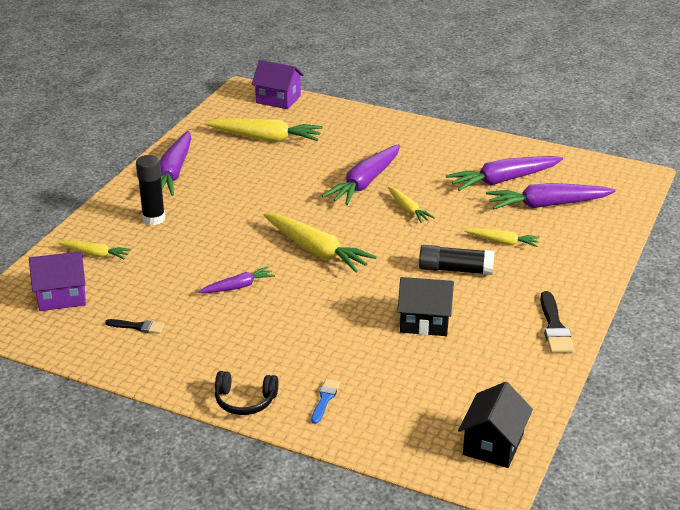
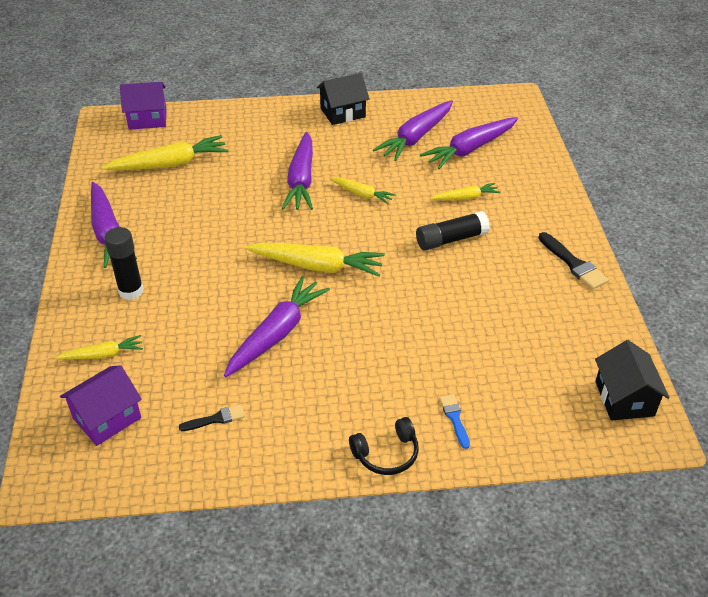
camera: 30 degrees left, 10 degrees up
purple carrot [198,266,275,293] -> purple carrot [224,276,330,377], size x1.81
black house [397,277,454,336] -> black house moved to [316,73,370,125]

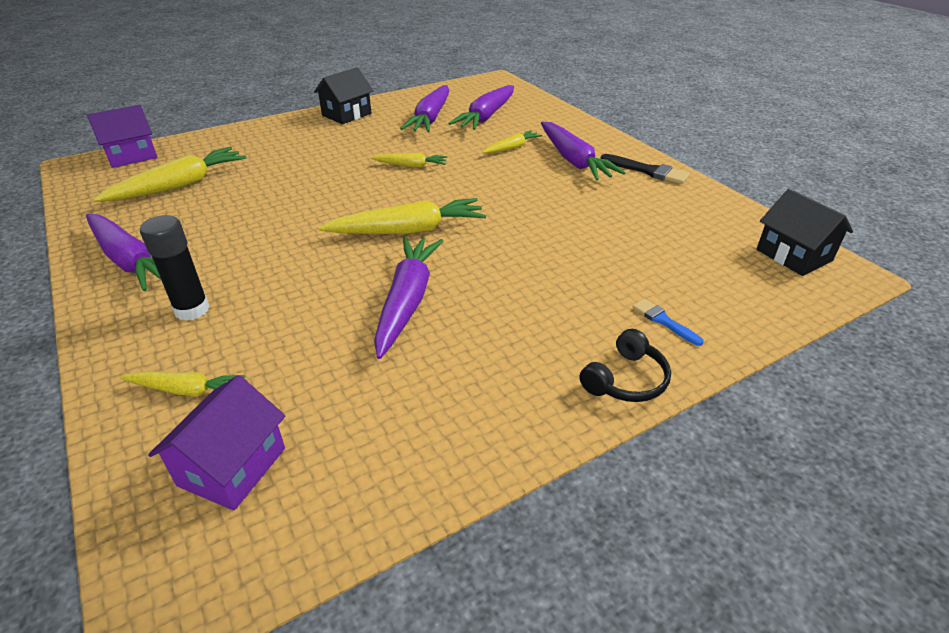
camera: 25 degrees left, 5 degrees down
yellow carrot [55,335,143,360] -> yellow carrot turned 45 degrees clockwise [120,372,245,396]
black brush [179,404,245,431] -> none
purple carrot [282,132,313,210] -> purple carrot moved to [541,122,626,181]
black glue stick [416,211,490,250] -> none

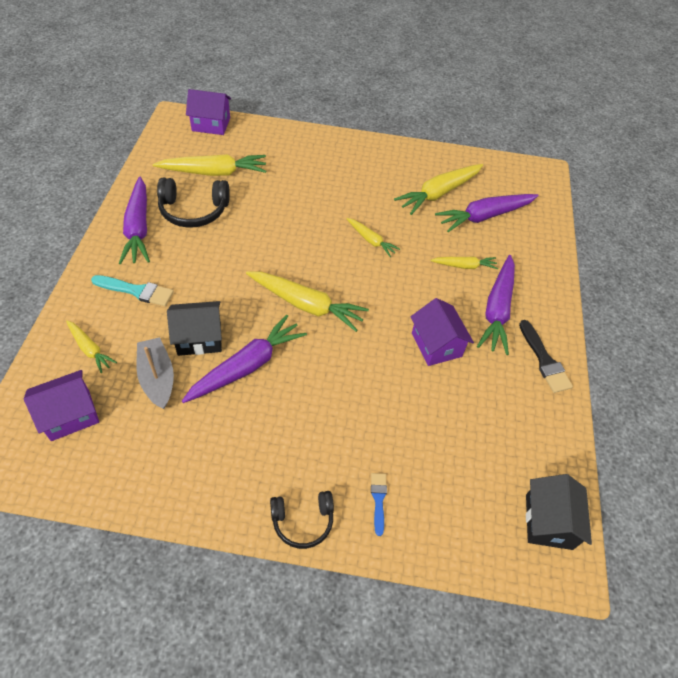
camera: 35 degrees right, 15 degrees up
black glue stick [140,215,210,321] -> turquoise brush [91,275,174,306]
black house [314,67,373,124] -> black house moved to [167,301,222,356]
purple carrot [400,85,449,132] -> yellow carrot [394,164,483,215]
none -> grey boat [137,337,174,409]
none -> black headphones [157,178,230,228]
none -> purple house [411,298,474,366]

